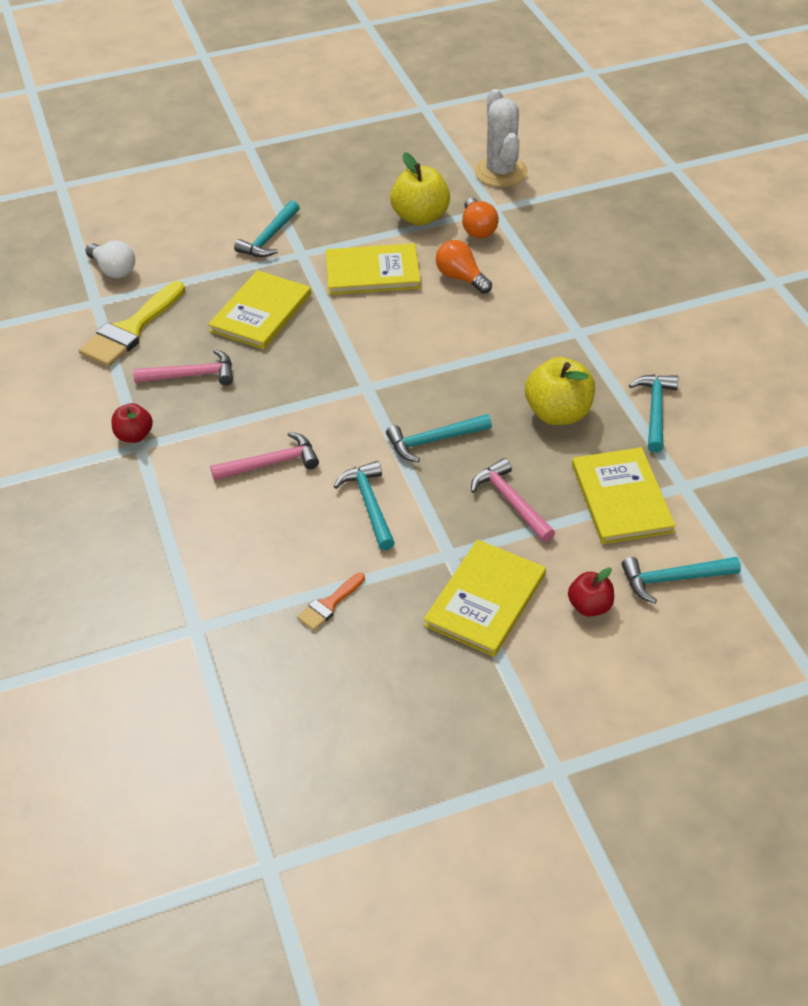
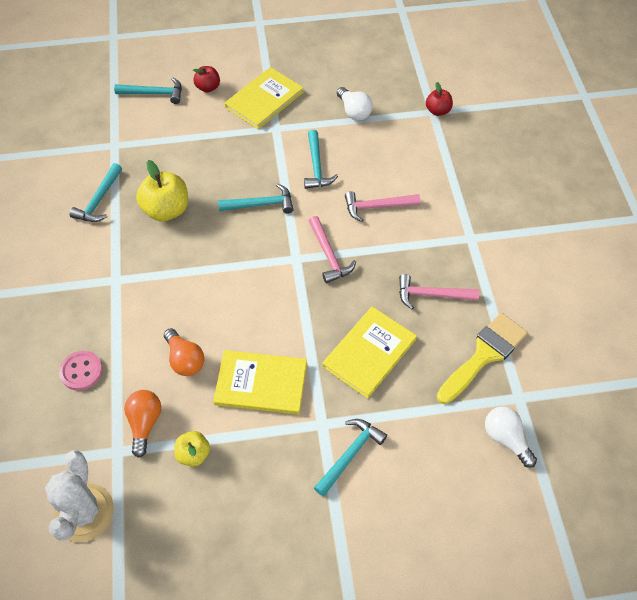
camera: 170 degrees left, 10 degrees up
red apple [111,403,153,443] -> red apple moved to [426,82,453,116]
orange brush [297,573,365,631] -> white light bulb [337,87,373,121]
yellow apple [390,152,450,226] -> yellow apple [174,431,210,467], size x0.58
pink hammer [471,458,555,542] -> pink hammer moved to [309,216,356,283]
yellow book [572,447,676,544] -> none
none -> pink button [59,351,103,391]

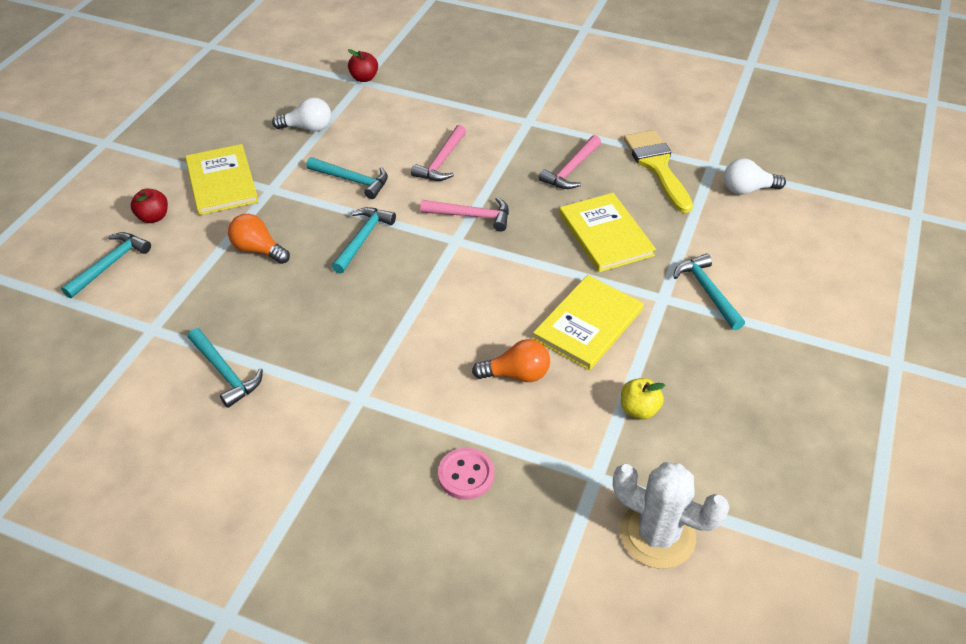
camera: 60 degrees left, 10 degrees down
orange light bulb [124,390,161,458] -> orange light bulb moved to [228,214,290,264]
yellow apple [136,160,188,222] -> none

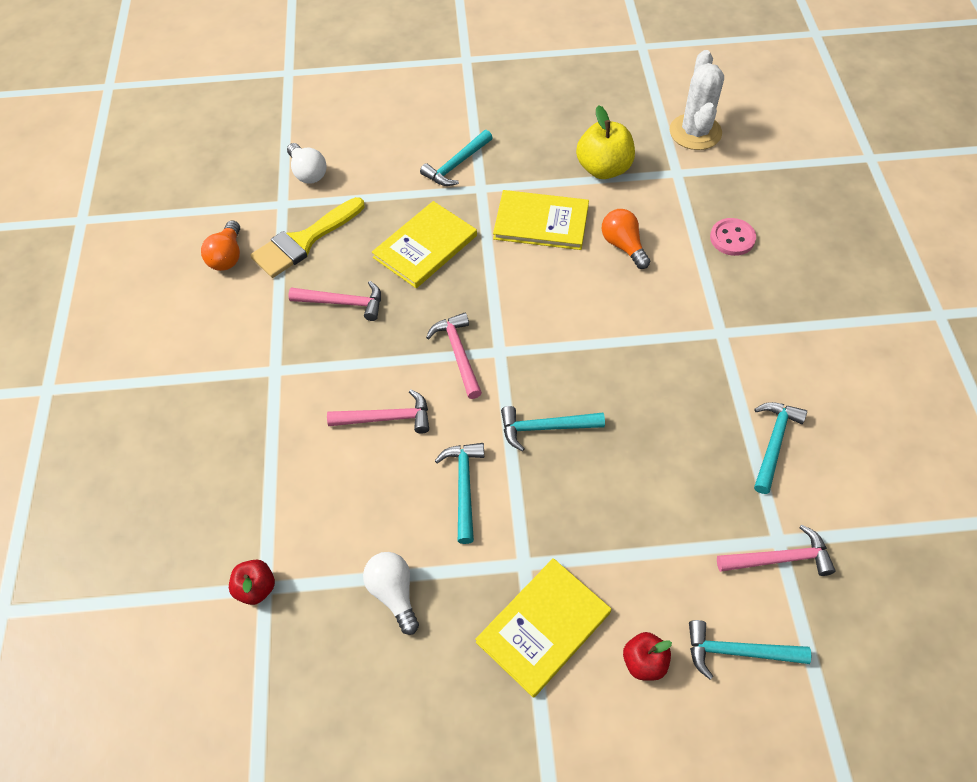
camera: 115 degrees left, 10 degrees up
orange light bulb [228,214,290,264] -> orange light bulb moved to [201,220,240,271]
yellow apple [621,378,665,420] -> yellow apple [576,105,635,179], size x1.72
none -> pink hammer [717,525,836,576]

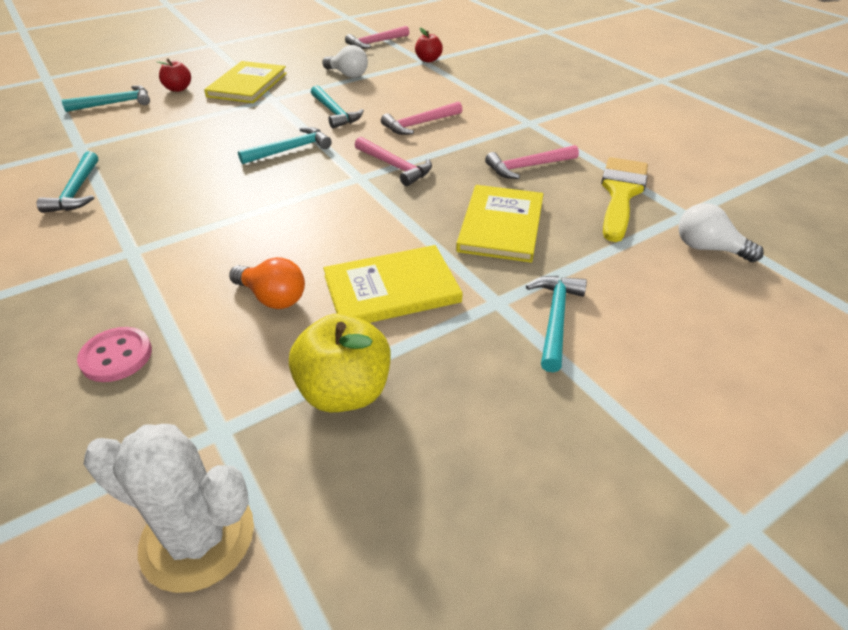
camera: 150 degrees right, 15 degrees down
orange light bulb [201,220,240,271] -> none
white cactus [670,50,724,150] -> white cactus turned 45 degrees counterclockwise [84,424,254,593]
pink hammer [717,525,836,576] -> pink hammer moved to [345,26,409,49]

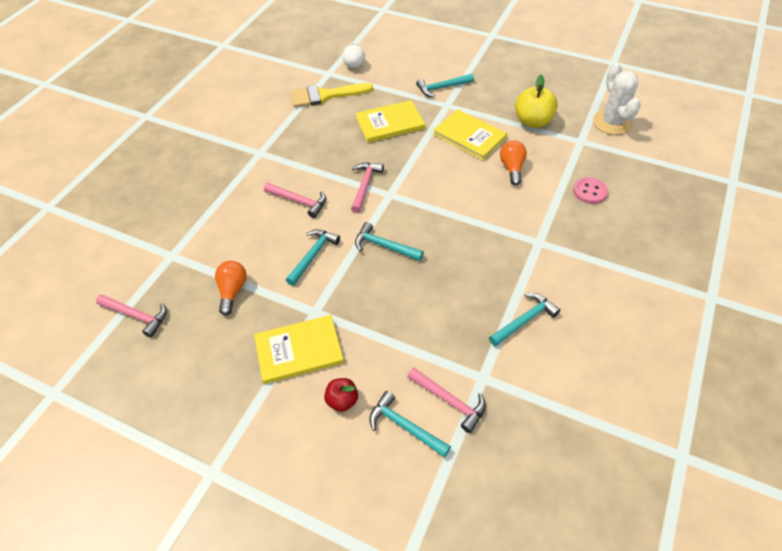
camera: 120 degrees left, 10 degrees up
white light bulb [322,45,368,78] -> orange light bulb [215,261,247,315]
red apple [415,28,443,62] -> none
pink hammer [485,145,579,179] -> pink hammer moved to [407,367,486,433]

